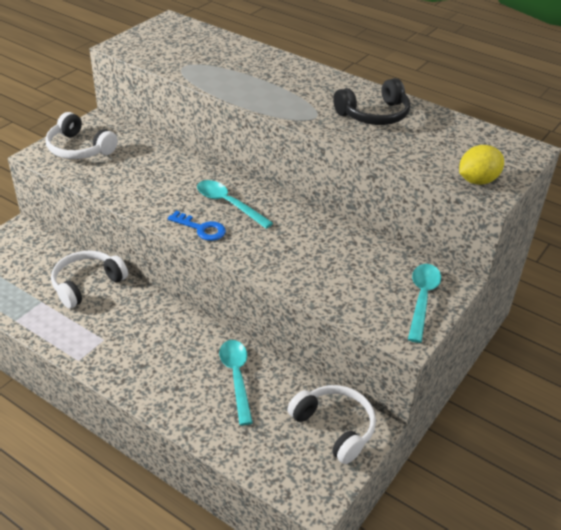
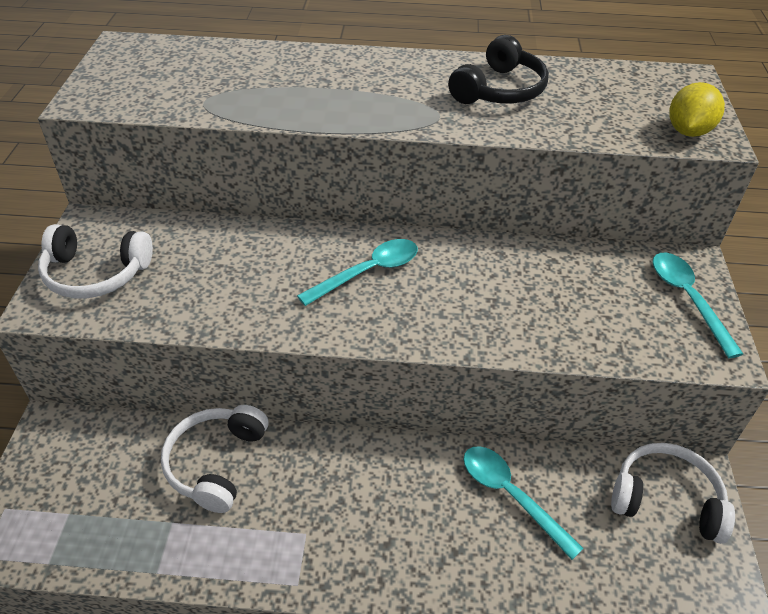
camera: 30 degrees left, 5 degrees up
blue key [168,211,226,241] -> none
turquoise spoon [197,180,273,229] -> turquoise spoon turned 135 degrees clockwise [297,239,418,306]

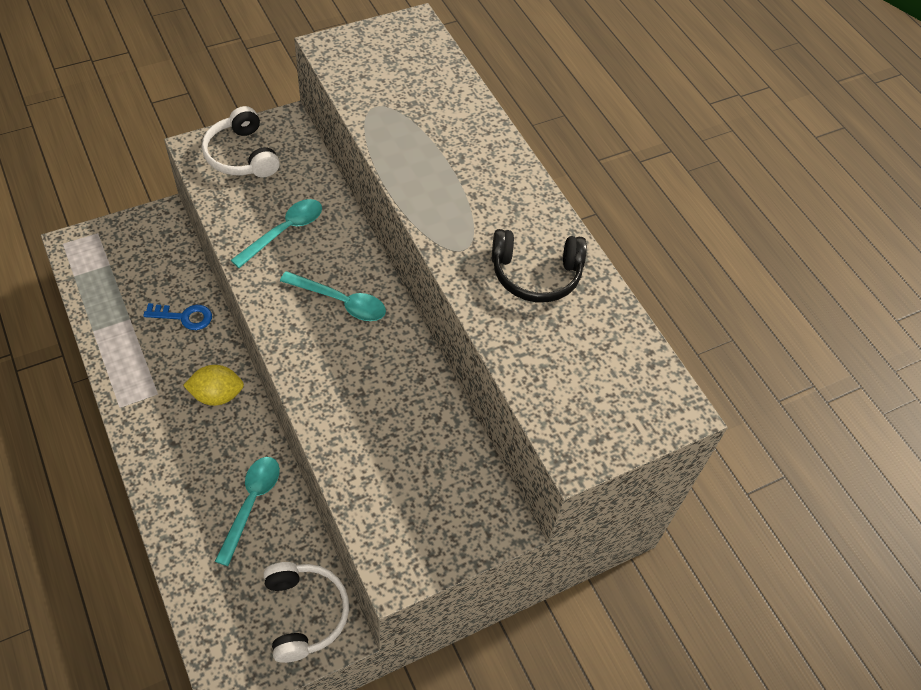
camera: 55 degrees right, 10 degrees up
white headphones [161,405,268,513] -> blue key [143,303,212,330]
turquoise spoon [653,253,743,358] -> turquoise spoon moved to [231,199,322,268]
yellow lemon [669,82,725,137] -> yellow lemon moved to [183,365,244,406]

